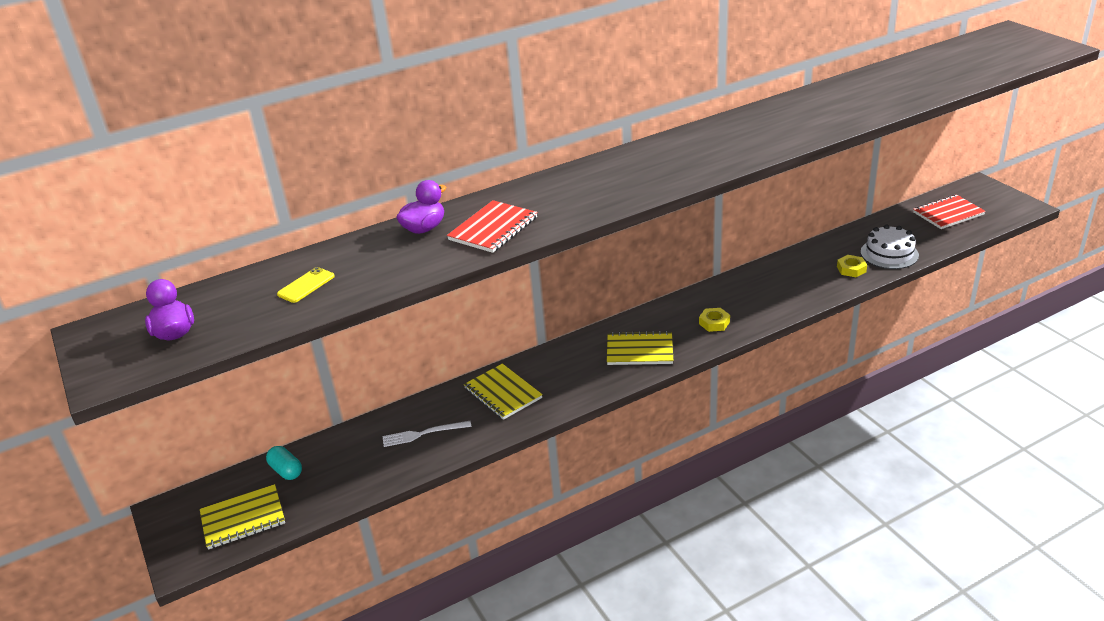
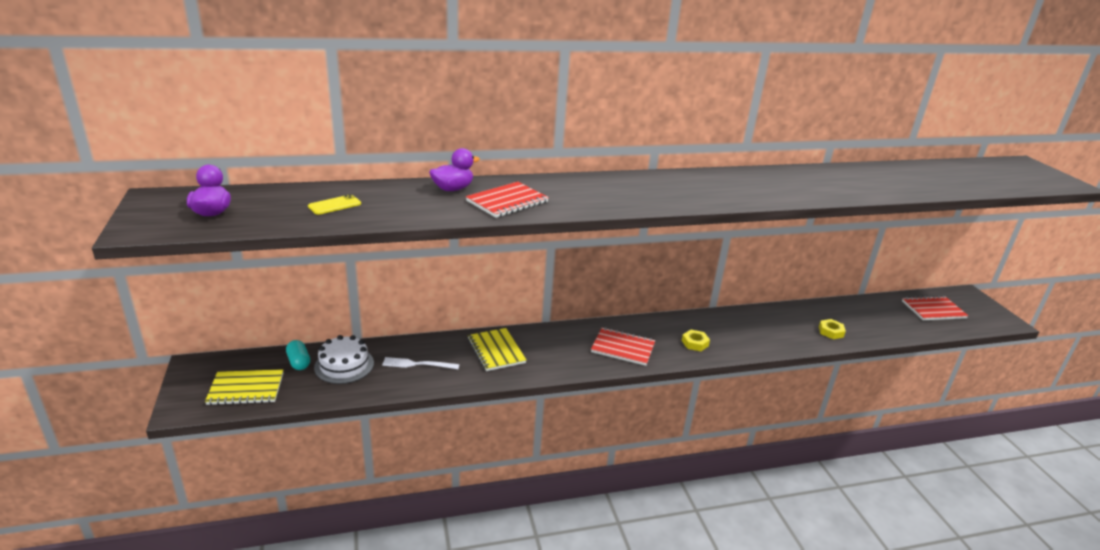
camera: 10 degrees right, 5 degrees down
yellow notebook [607,331,673,365] -> red notebook [591,328,655,366]
white cake [861,225,919,269] -> white cake moved to [314,335,374,384]

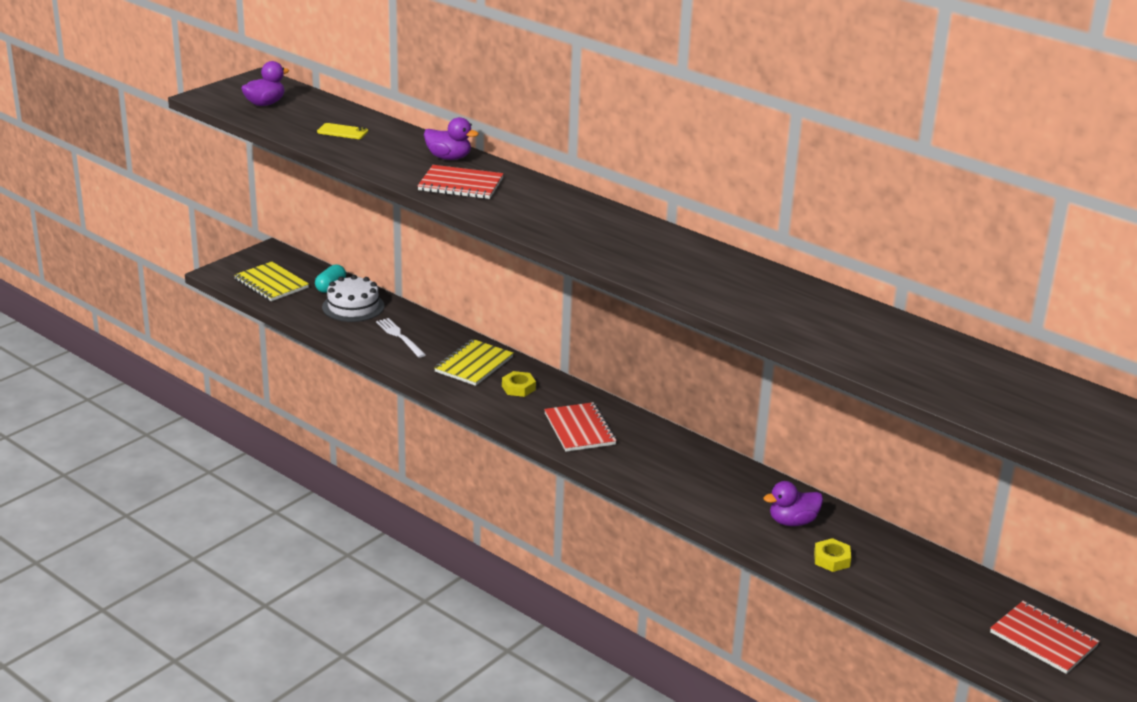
camera: 55 degrees right, 0 degrees up
yellow nut [682,330,710,351] -> yellow nut moved to [502,371,536,397]
none -> purple duck [763,481,823,526]

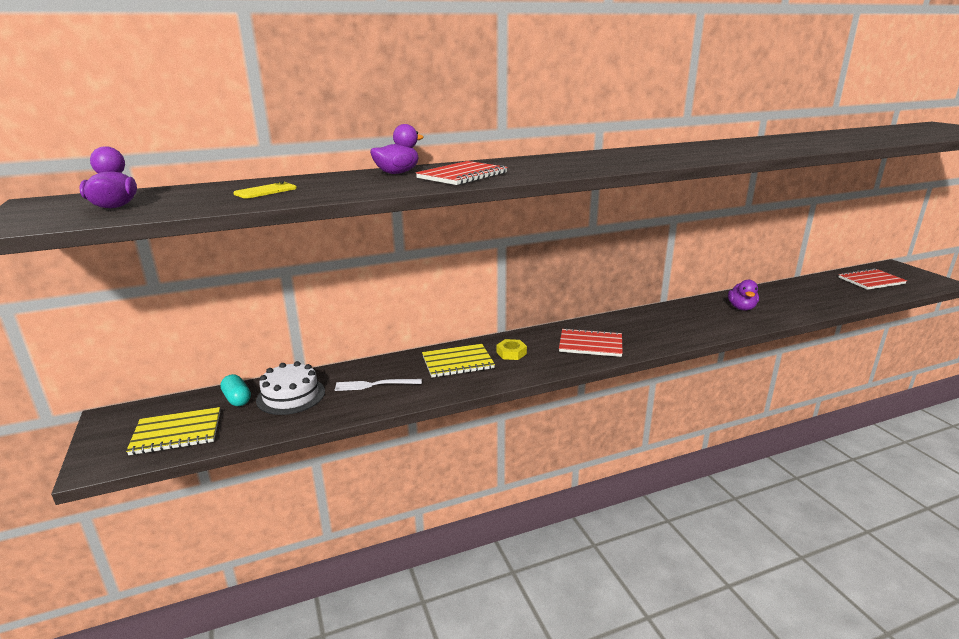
camera: 60 degrees left, 5 degrees down
yellow notebook [434,339,514,386] -> yellow notebook turned 75 degrees counterclockwise [422,344,495,378]
yellow nut [814,538,851,572] -> none

